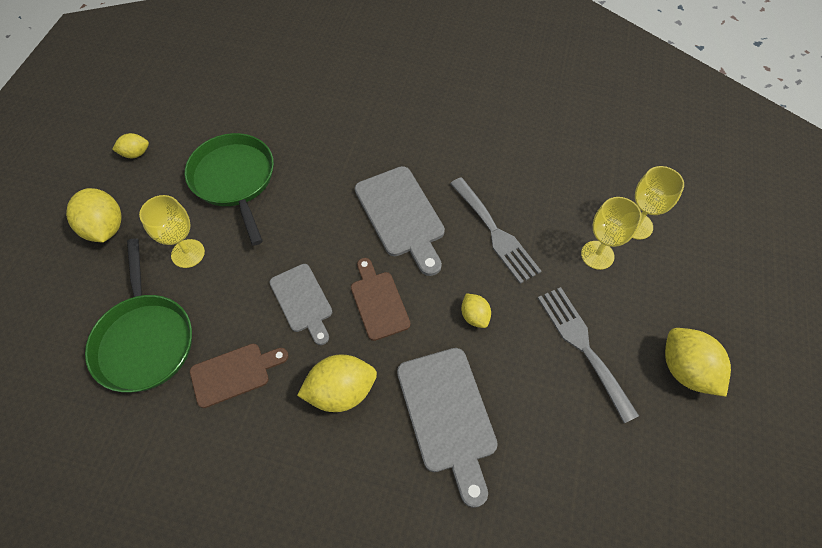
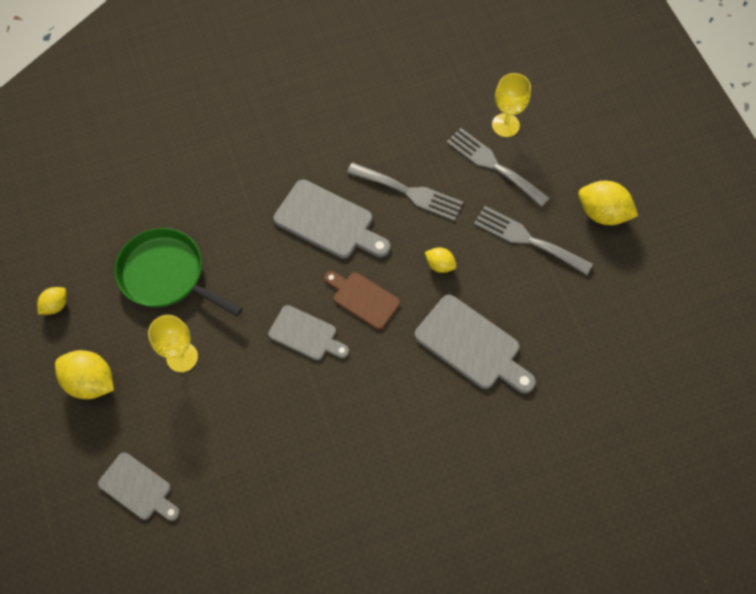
camera: 35 degrees left, 5 degrees up
green pan [85,238,192,392] -> none
brown cutting board [190,344,289,408] -> none
yellow lemon [297,354,377,412] -> none
yellow goblet [581,197,642,270] -> grey fork [446,128,550,207]
none -> grey cutting board [98,452,180,521]

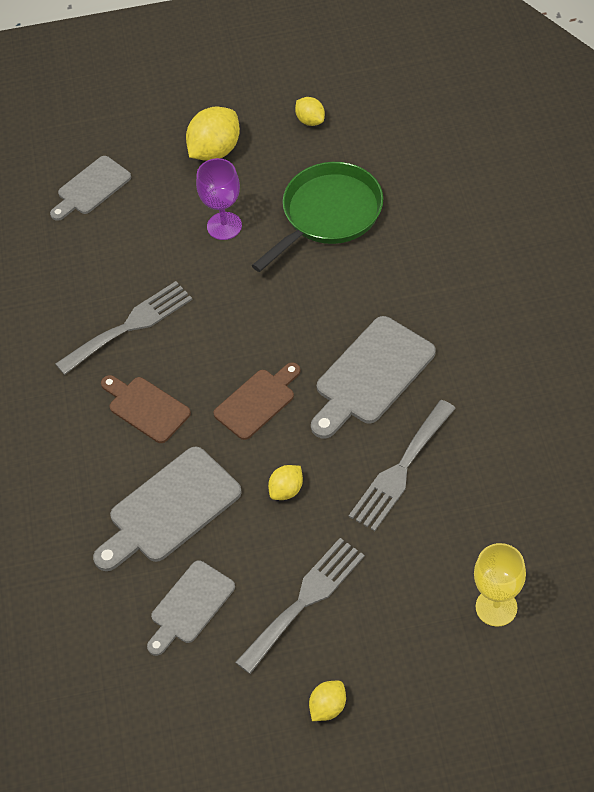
camera: 105 degrees right, 10 degrees down
yellow goblet [148,315,198,372] -> purple goblet [196,158,242,240]
grey cutting board [268,305,349,360] -> grey cutting board moved to [147,560,235,656]
grey fork [446,128,550,207] -> grey fork moved to [55,281,193,375]
yellow lemon [578,181,638,225] -> yellow lemon [309,681,346,721], size x0.56
none -> brown cutting board [101,375,191,443]

